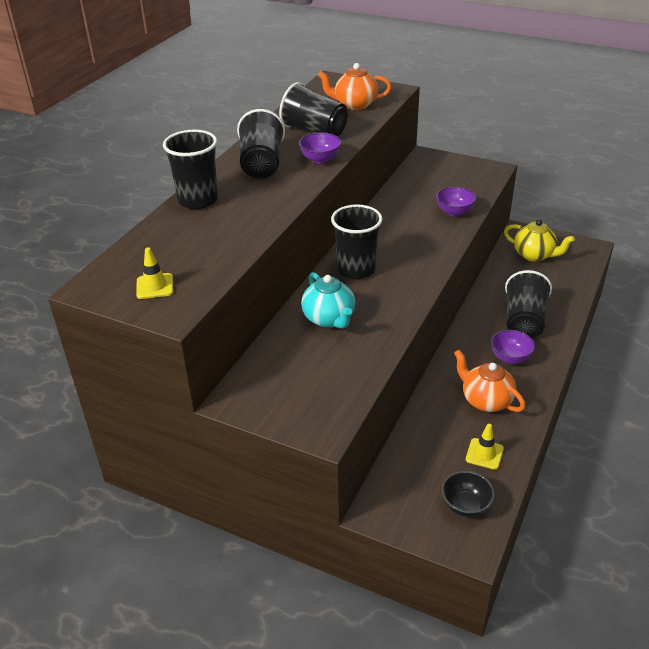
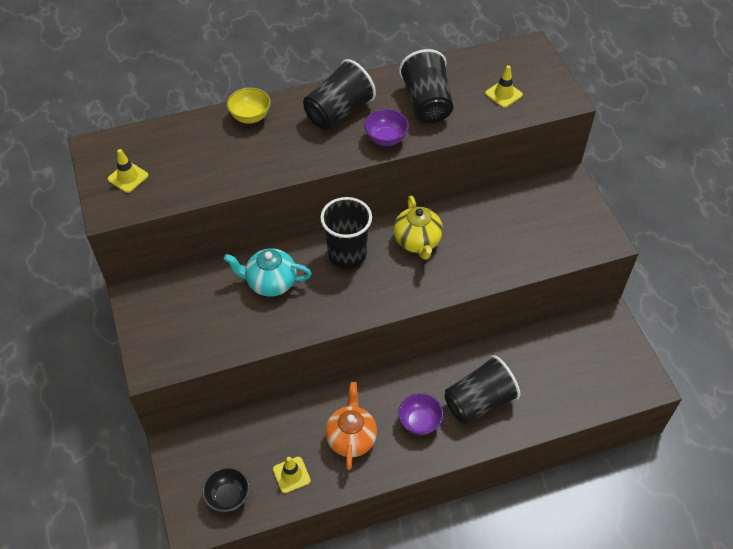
camera: 45 degrees right, 15 degrees up
black cup [163,130,218,209] -> yellow bowl [227,88,271,124]
turquoise teapot [301,272,355,329] -> turquoise teapot turned 75 degrees clockwise [224,248,312,297]
orange teapot [318,63,392,110] -> yellow traffic cone [485,65,523,108]
purple bowl [436,187,476,217] -> none
yellow teapot [504,219,575,262] -> yellow teapot moved to [393,195,443,260]

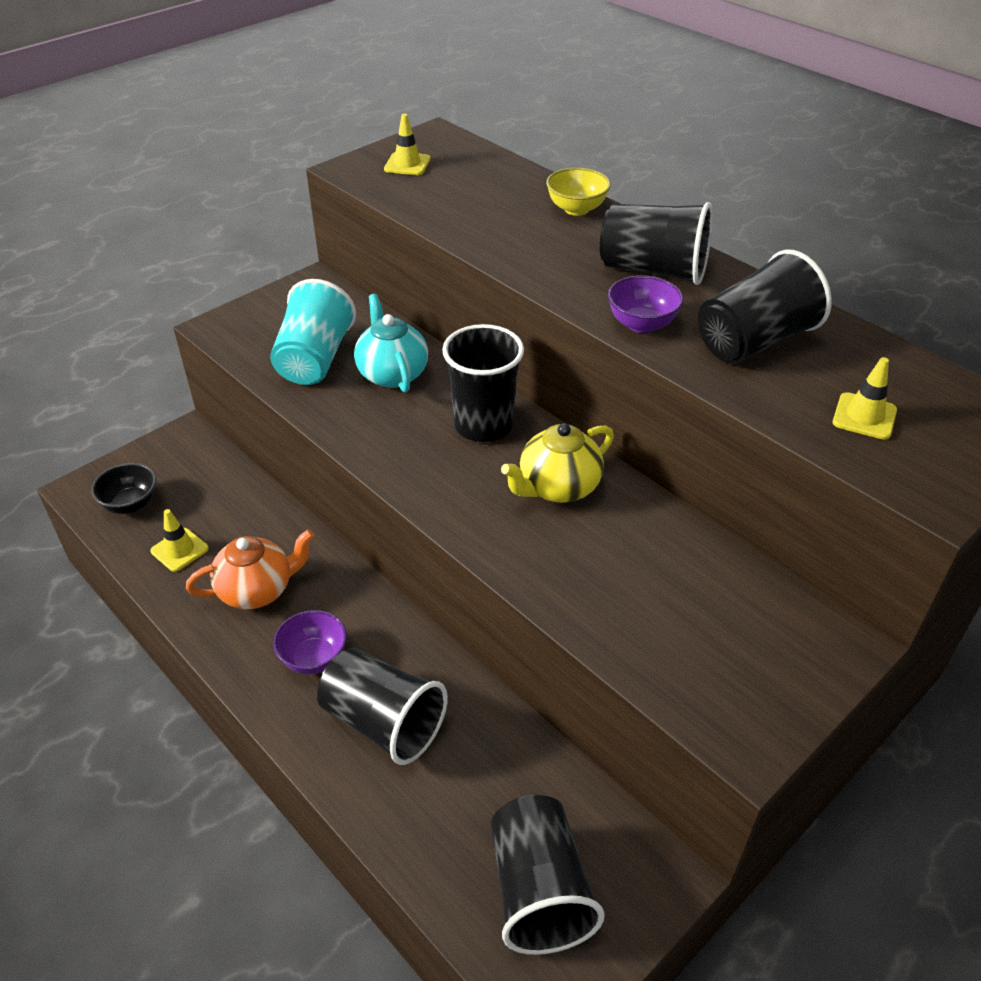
camera: 65 degrees right, 10 degrees down
none -> turquoise cup [270,279,356,385]
none -> black cup [491,795,605,955]

